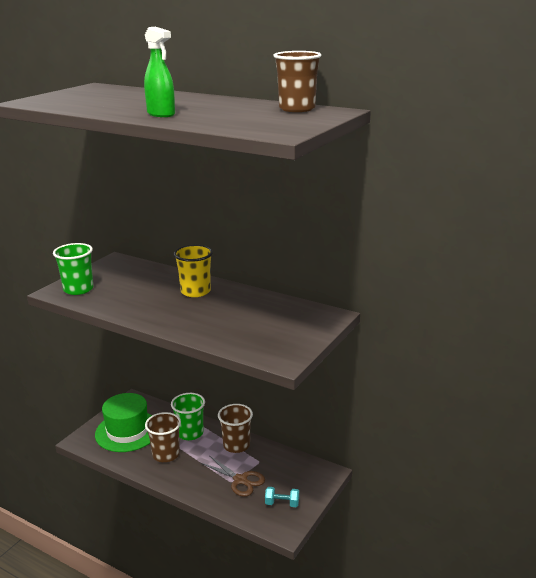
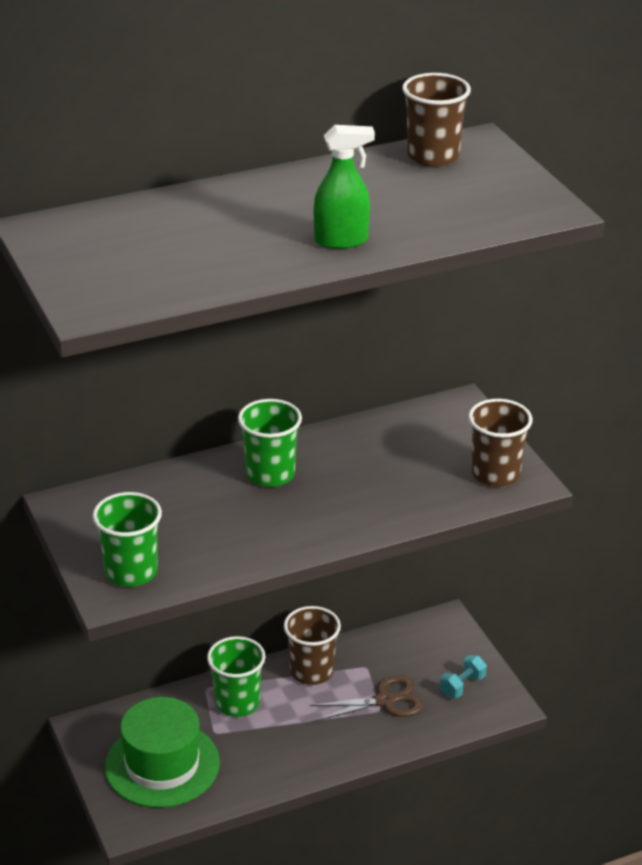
camera: 55 degrees left, 10 degrees up
brown cup [145,412,181,462] -> brown cup moved to [468,399,533,487]
yellow cup [174,245,213,297] -> green cup [238,399,302,487]

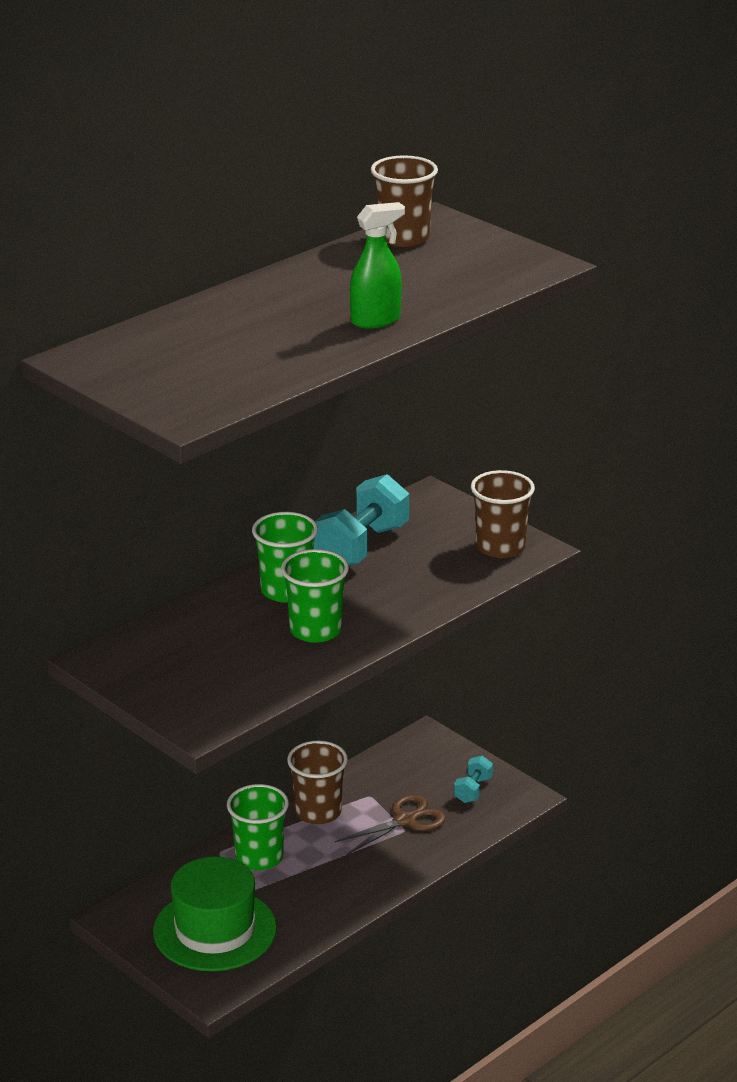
camera: 20 degrees left, 5 degrees down
green cup [92,492,162,587] -> green cup moved to [281,549,349,643]
none -> turquoise dumbbell [313,474,409,566]

